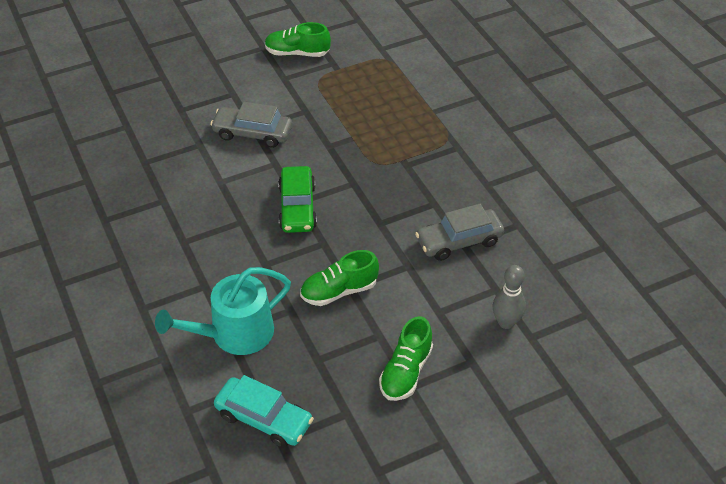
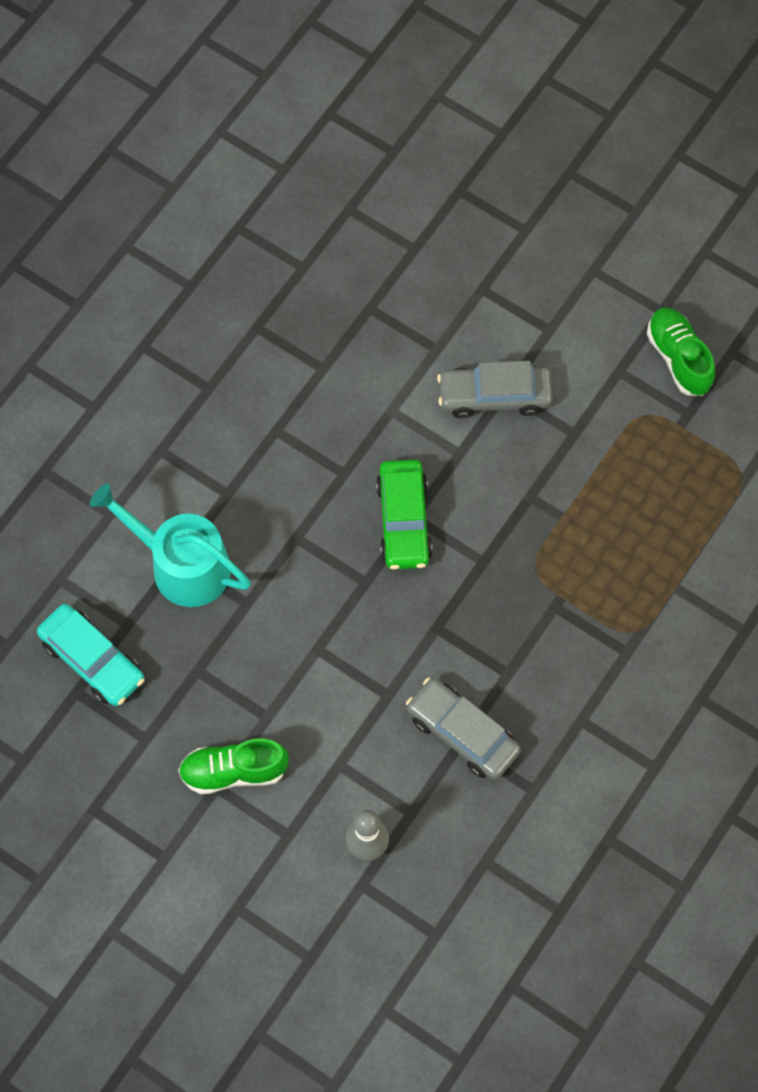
camera: 60 degrees right, 20 degrees up
grey car [210,102,292,148] -> grey car turned 75 degrees counterclockwise [437,361,552,418]
turquoise car [214,375,314,448] -> turquoise car turned 45 degrees counterclockwise [37,604,145,706]
green car [278,166,317,233] -> green car turned 60 degrees counterclockwise [376,460,432,570]
green shoe [300,250,379,306] -> none

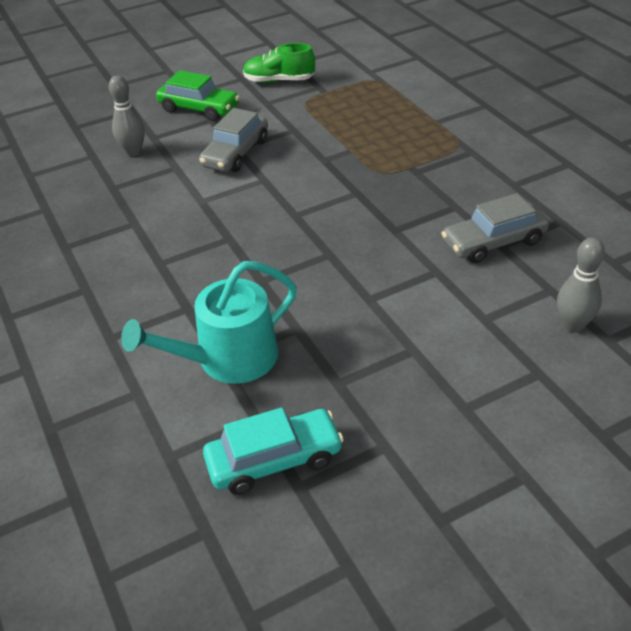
camera: 60 degrees left, 25 degrees down
green shoe [178,738,289,794] -> none
green car [376,460,432,570] -> green car moved to [156,70,240,121]
none -> grey bowling pin [109,75,145,156]

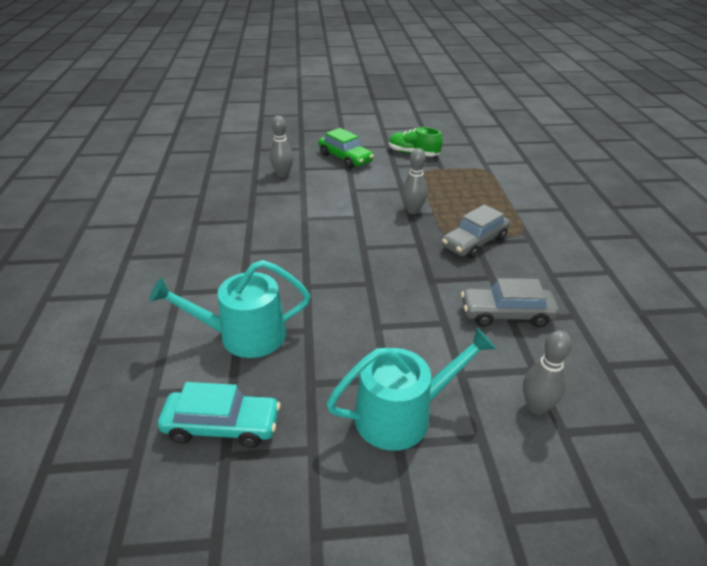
camera: 20 degrees right, 5 degrees down
grey car [199,108,268,172] -> grey car moved to [442,204,510,259]
none -> turquoise watering can [326,327,496,451]
none -> grey bowling pin [402,148,428,214]

